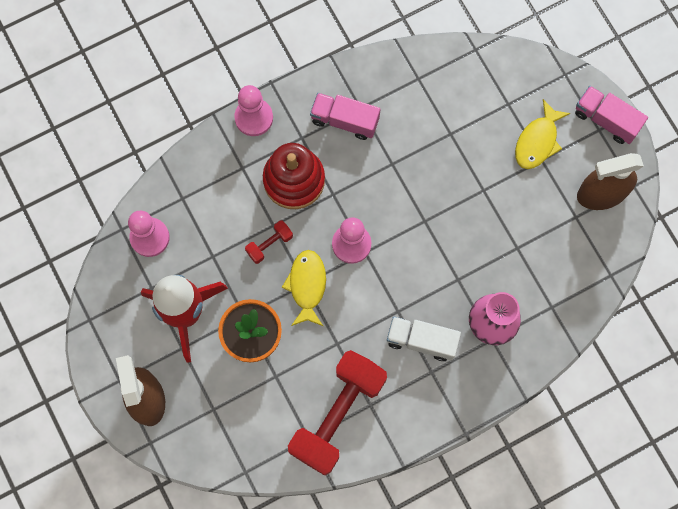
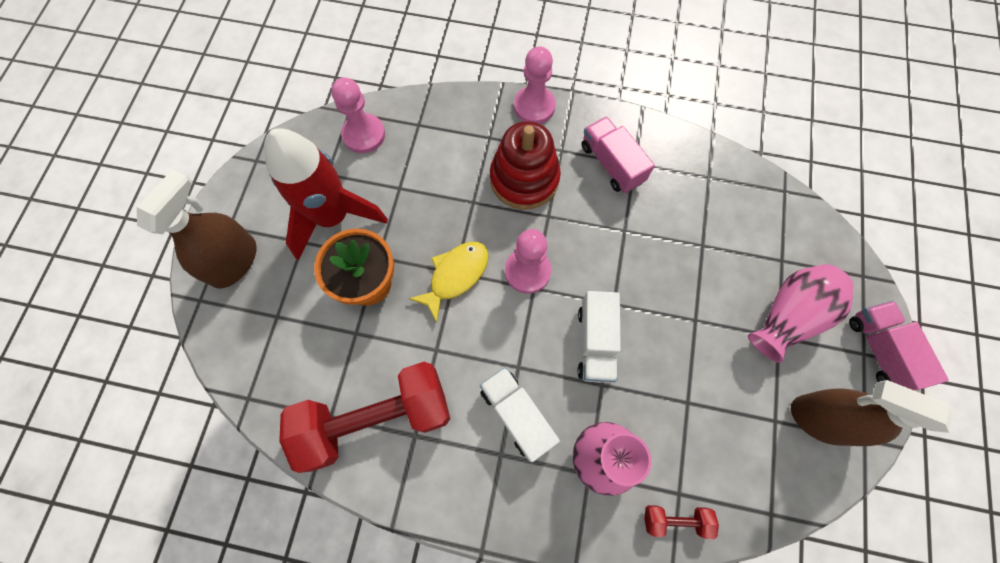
camera: 40 degrees right, 5 degrees down
red dumbbell [245,220,293,264] -> red dumbbell moved to [644,505,719,539]
yellow fish [515,99,571,169] -> pink vase [748,264,854,363]
none -> white truck [578,291,621,383]

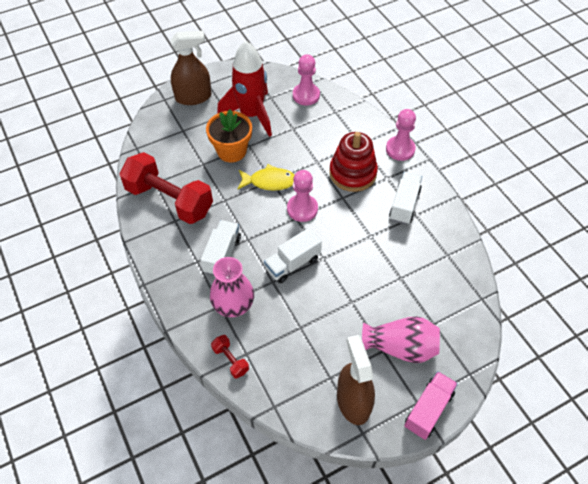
camera: 50 degrees right, 15 degrees down
pink truck [581,116,655,193] -> white truck [389,172,422,225]

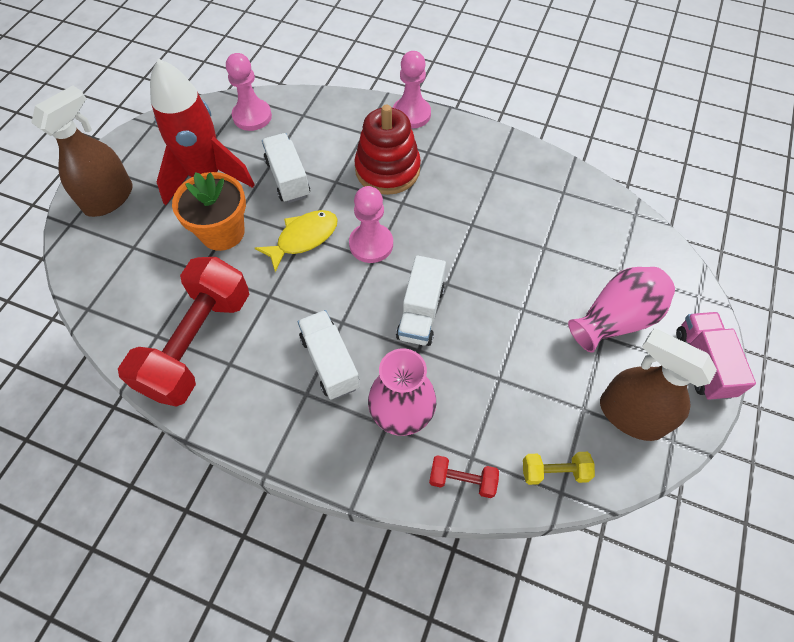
camera: 40 degrees left, 5 degrees up
red dumbbell [120,152,213,224] -> red dumbbell turned 60 degrees counterclockwise [118,257,249,407]
white truck [389,172,422,225] -> white truck moved to [262,133,310,203]
none -> yellow dumbbell [523,452,595,485]

